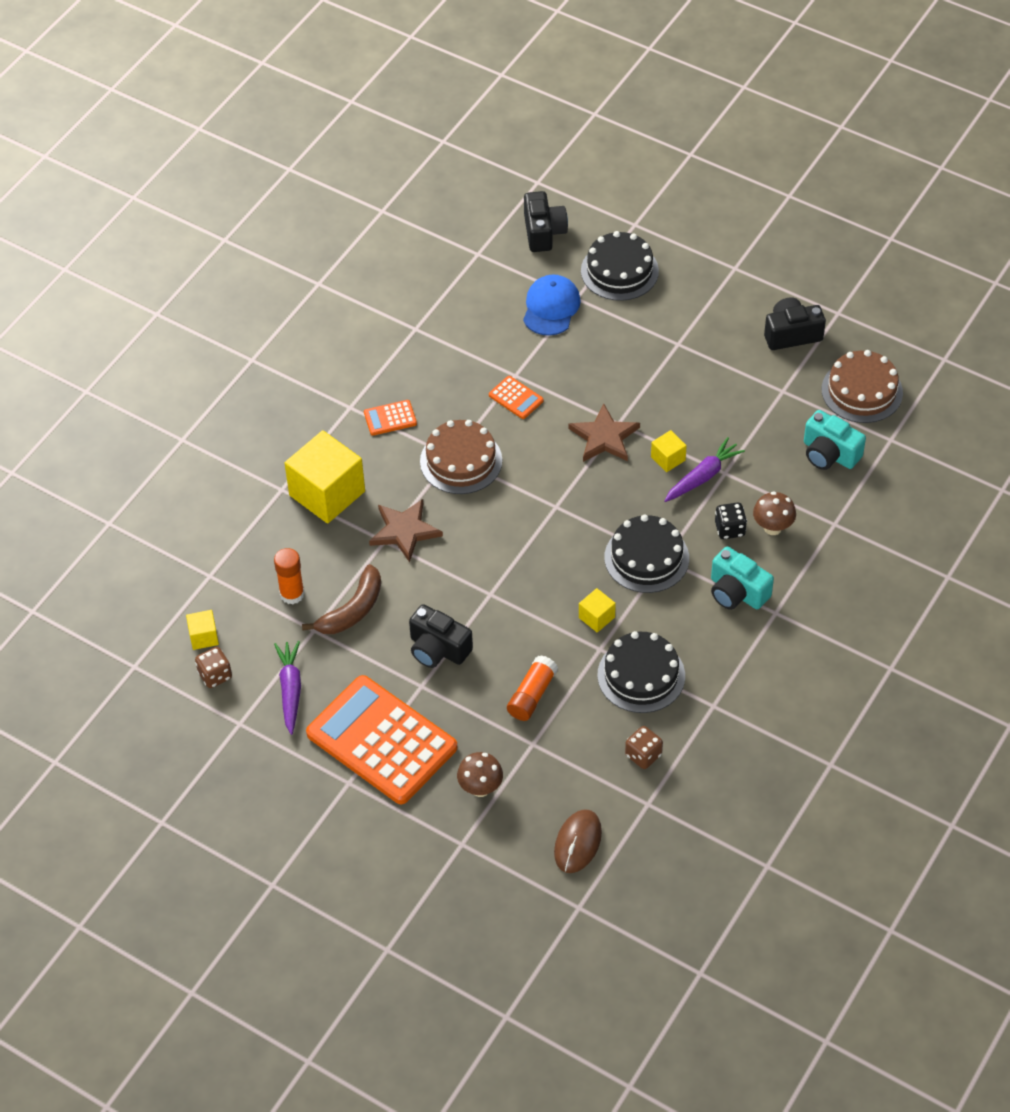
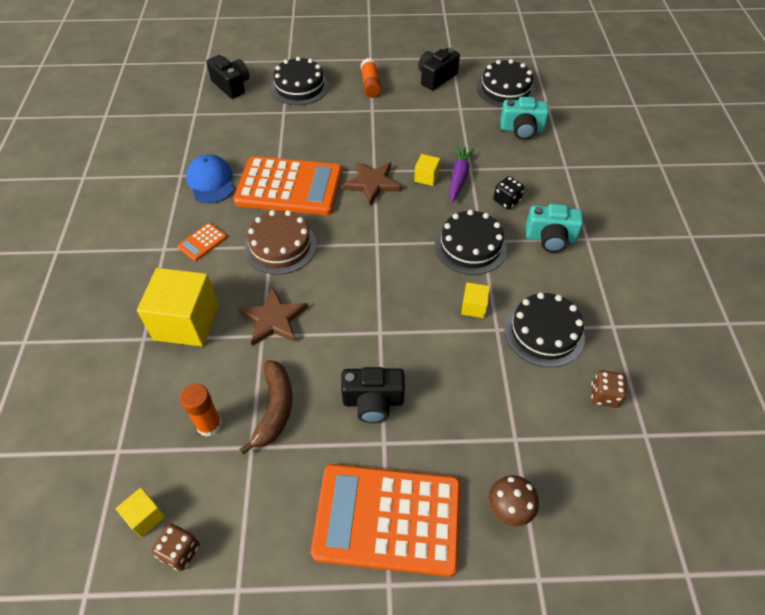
camera: 35 degrees left, 0 degrees up
purple carrot [274,641,301,735] -> none
orange calculator [489,376,544,419] -> orange calculator [233,156,342,215], size x2.50
orange glue stick [507,655,558,721] -> orange glue stick moved to [361,58,382,98]
blue cap [523,274,581,336] -> blue cap moved to [186,154,234,203]
brown mouse [554,809,602,873] -> none
brown mushroom [753,491,796,535] -> none
brown cake [822,350,903,423] -> black cake [477,59,535,107]

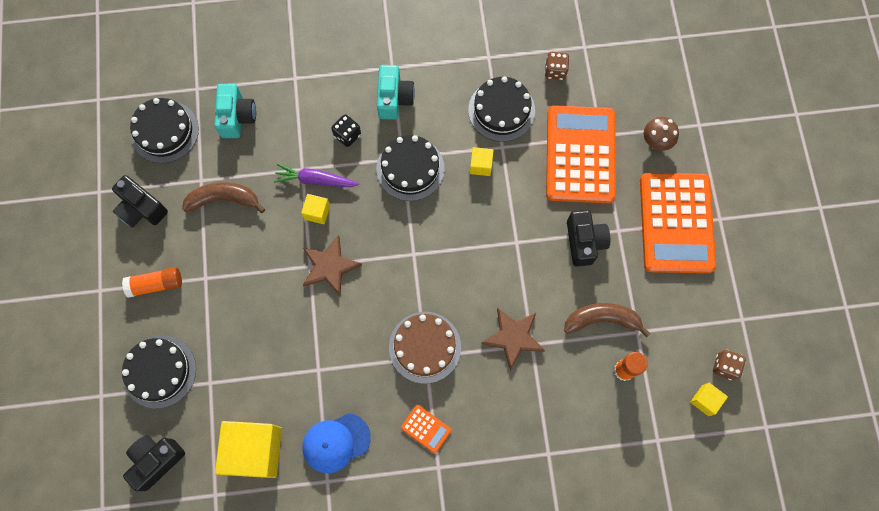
camera: 95 degrees left, 20 degrees up
yellow cube [137,268,219,347] -> yellow cube moved to [215,421,282,478]
orange calculator [233,156,342,215] -> orange calculator moved to [546,105,616,203]
none -> brown banana [182,182,265,213]

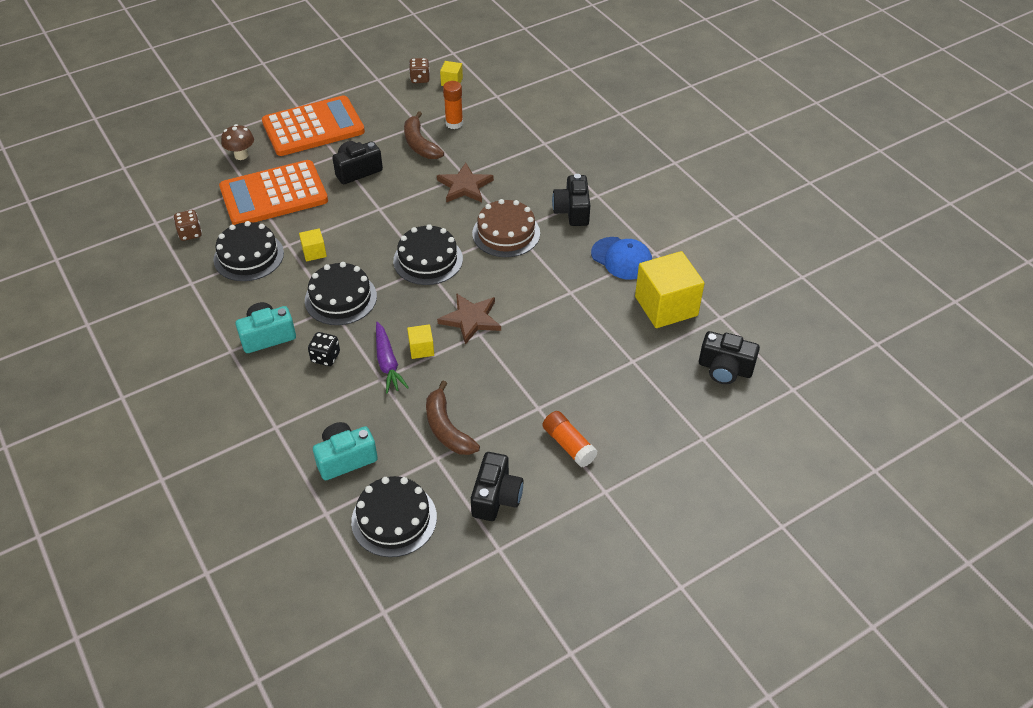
camera: 115 degrees left, 25 degrees down
black cake [122,336,196,409] -> black cake moved to [393,224,463,285]
orange calculator [401,405,452,453] -> black camera [552,174,590,226]

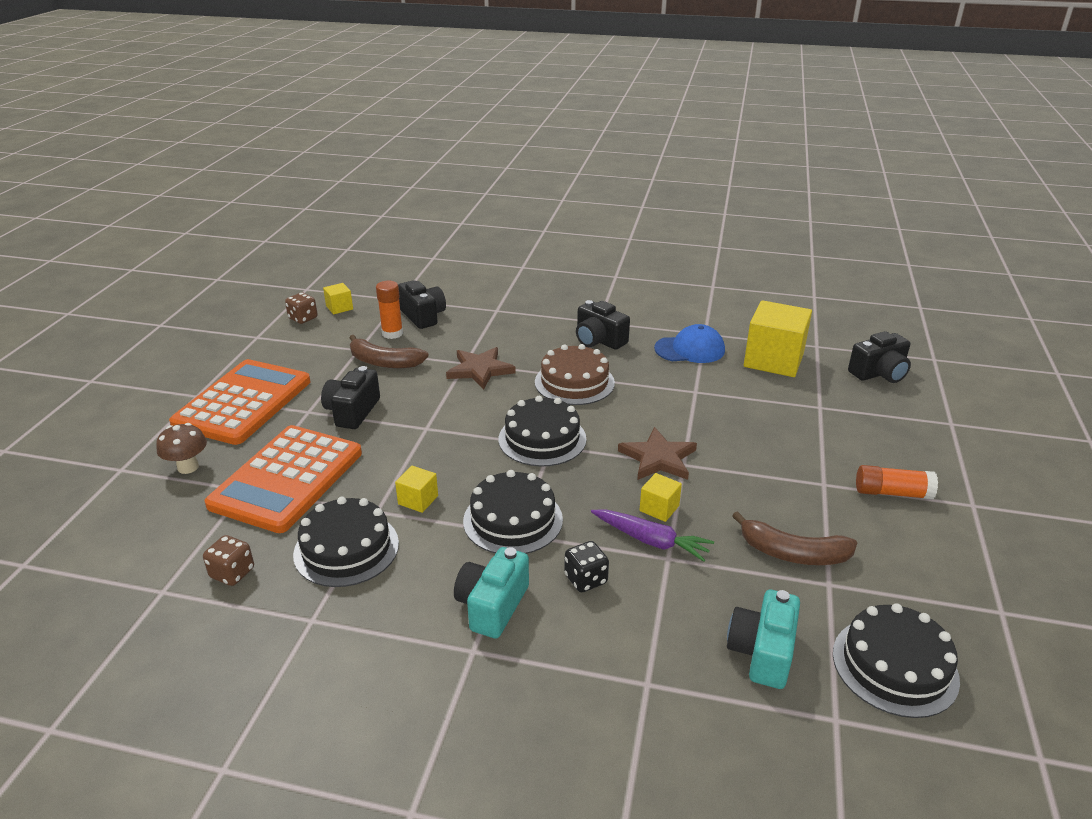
camera: 45 degrees left, 15 degrees down
black camera [471,452,523,521] -> black camera moved to [398,280,446,329]

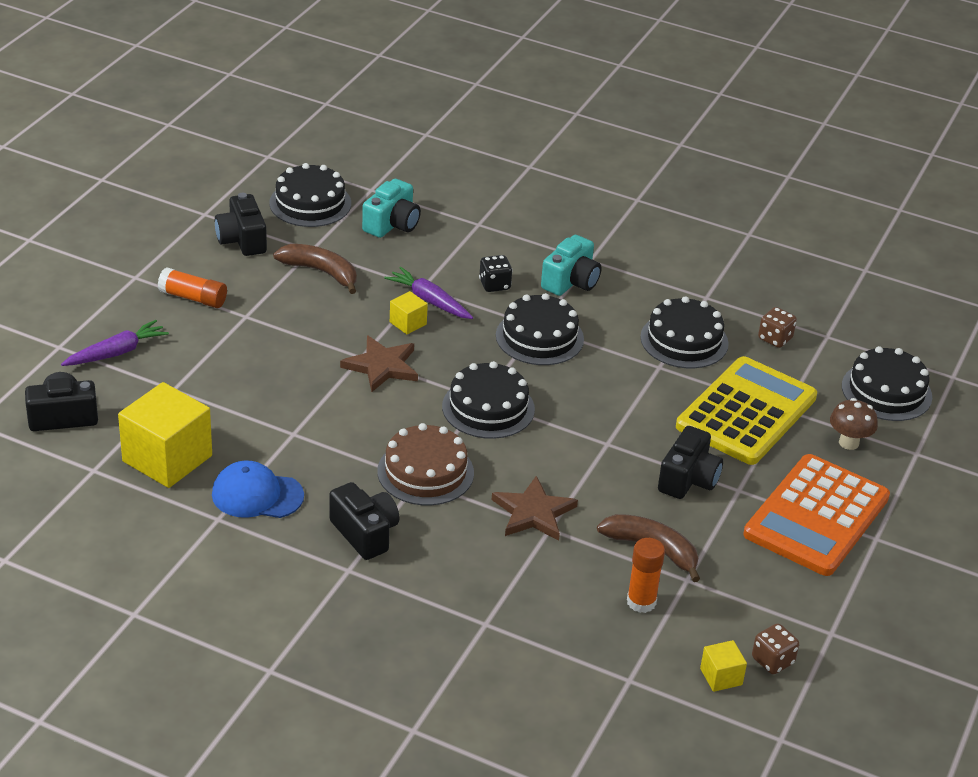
camera: 170 degrees left, 5 degrees up
orange calculator [205,425,362,533] -> yellow calculator [676,356,817,465]
yellow cube [395,466,438,513] -> none
black camera [398,280,446,329] -> black camera moved to [215,193,267,256]
none -> purple carrot [61,320,169,366]
none -> black cake [842,346,932,421]

